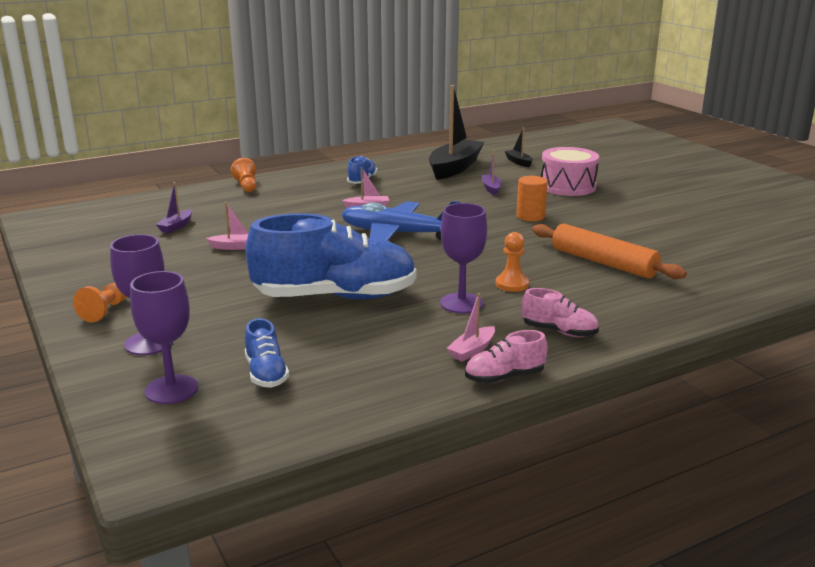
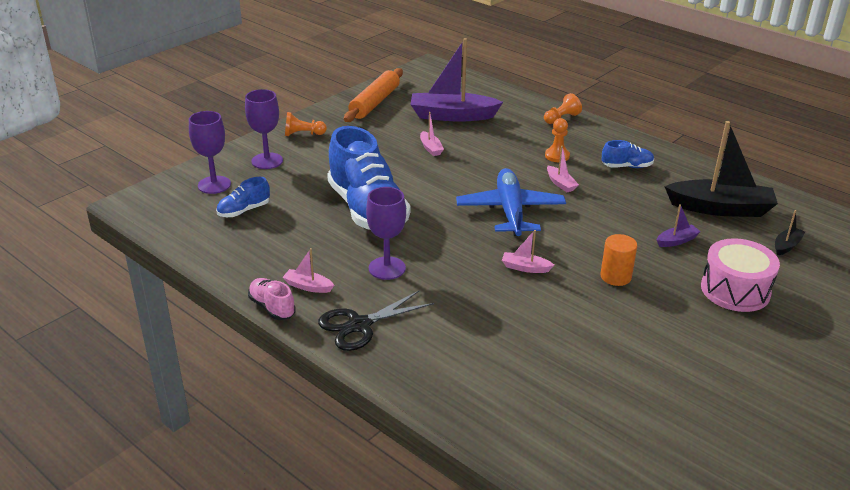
camera: 70 degrees right, 10 degrees up
purple boat [155,182,192,233] -> purple boat [410,38,503,122], size x2.27
orange pawn [496,232,529,292] -> orange pawn moved to [545,118,570,162]
pink shoe [521,288,599,337] -> black scissors [318,291,434,351]
orange rolling pin [532,224,687,279] -> orange rolling pin moved to [344,68,403,122]
none -> pink boat [502,230,554,273]

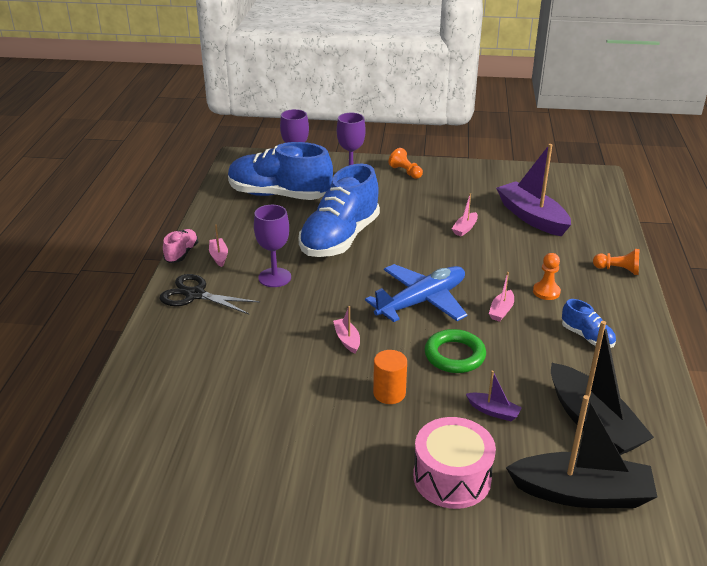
camera: 55 degrees right, 0 degrees up
blue shoe [216,177,270,217] -> blue shoe [228,142,333,200], size x2.26
orange rolling pin [344,68,403,122] -> none
black boat [775,210,805,256] -> black boat [506,395,657,508], size x2.27
none -> green ring [424,329,486,373]

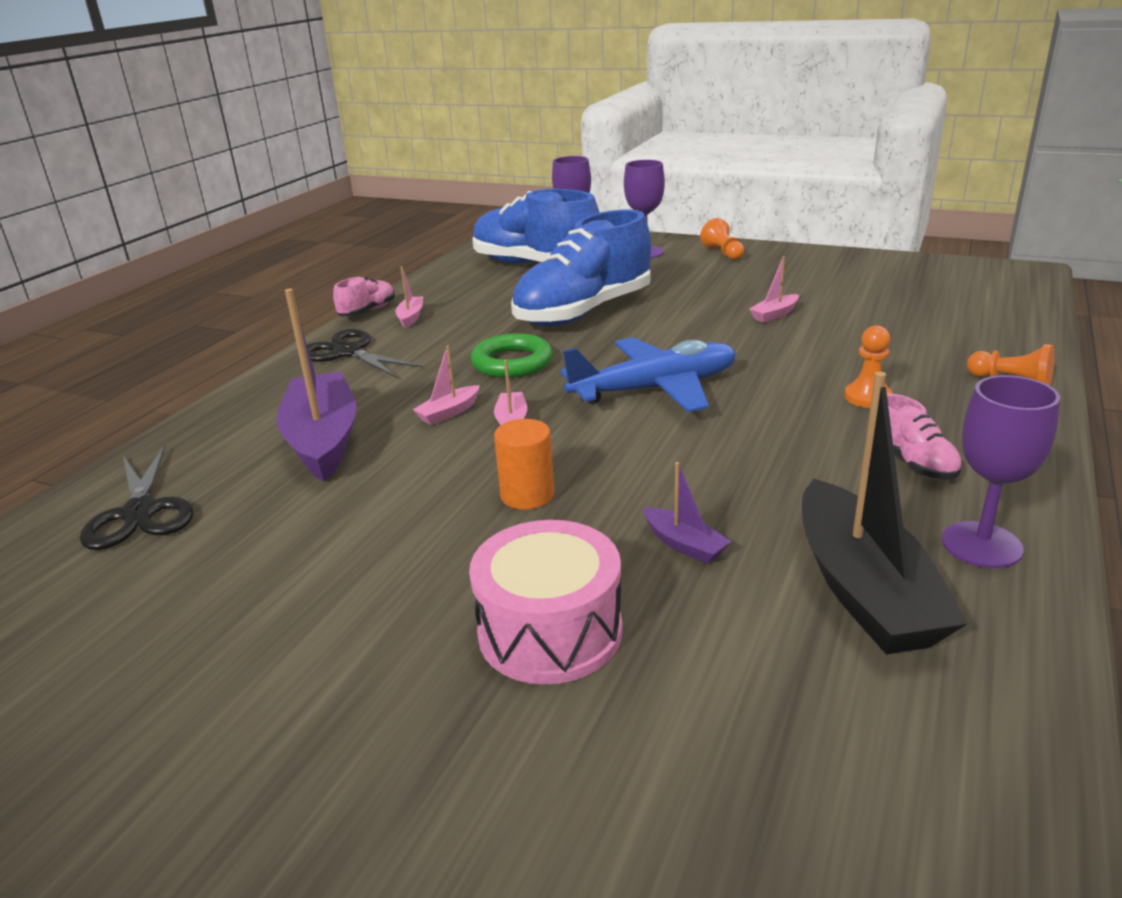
camera: 20 degrees right, 5 degrees down
purple goblet [254,205,291,287] -> purple goblet moved to [942,375,1060,568]
green ring [424,329,486,373] -> green ring moved to [471,333,553,378]
pink boat [489,272,514,322] -> pink boat moved to [412,346,480,425]
purple boat [496,144,571,236] -> purple boat moved to [276,288,357,482]
black boat [506,395,657,508] -> none
blue shoe [562,299,616,348] -> pink shoe [887,394,963,480]
none -> black scissors [80,445,193,550]

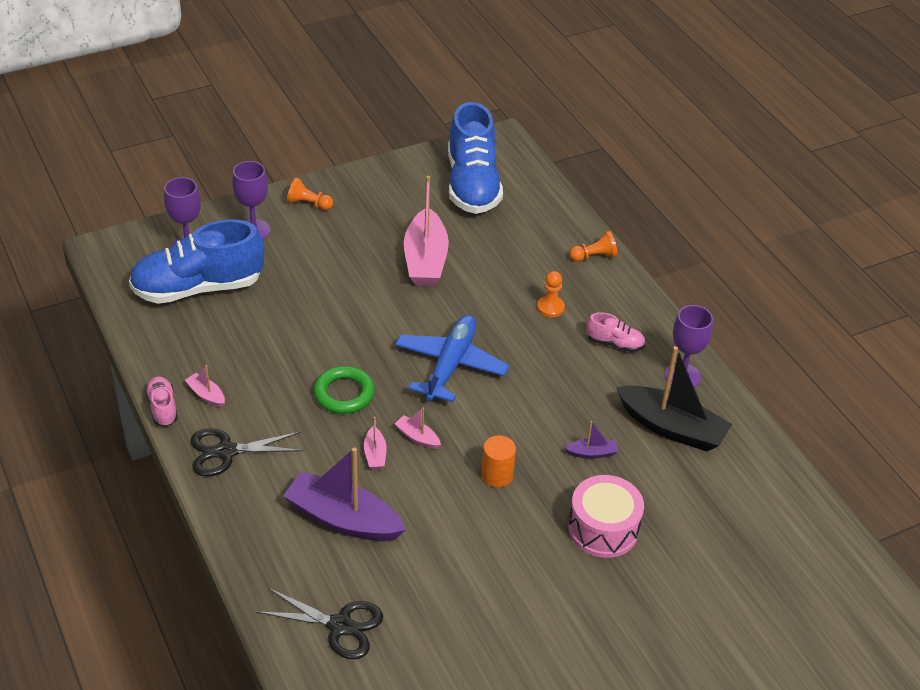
camera: 55 degrees left, 15 degrees up
blue shoe [511,209,651,326] -> blue shoe moved to [448,102,503,214]
pink boat [749,256,799,323] -> pink boat [404,176,449,286], size x2.27

